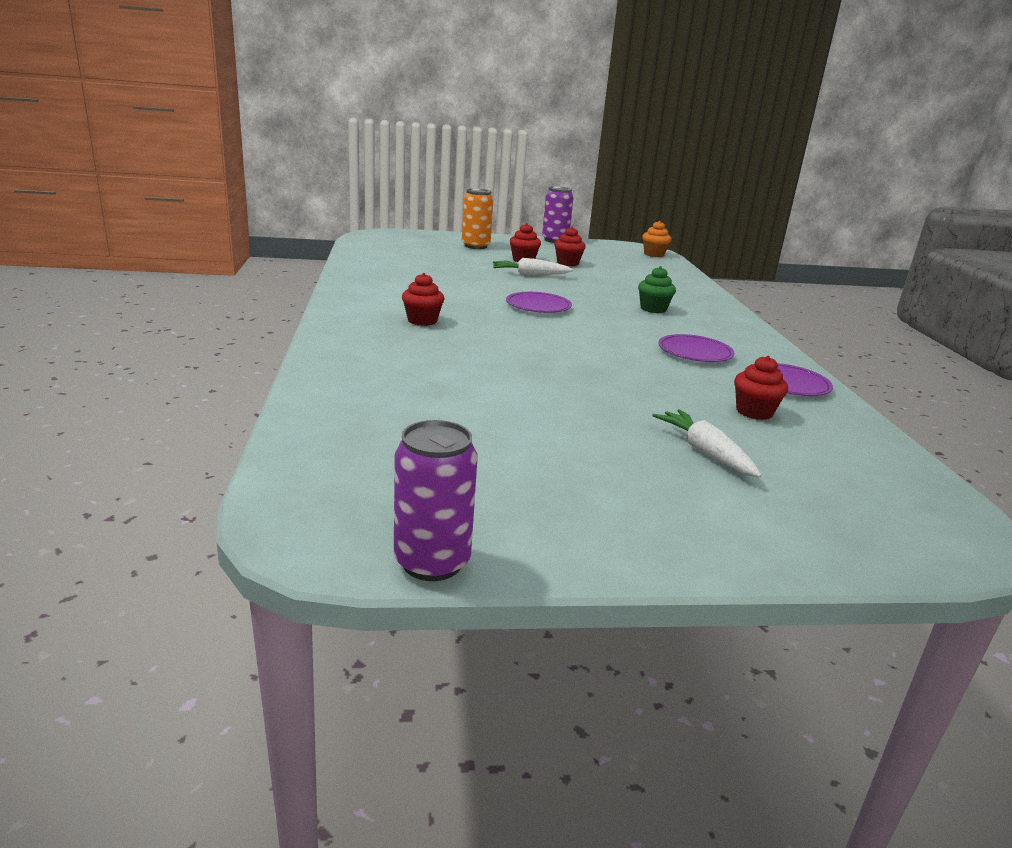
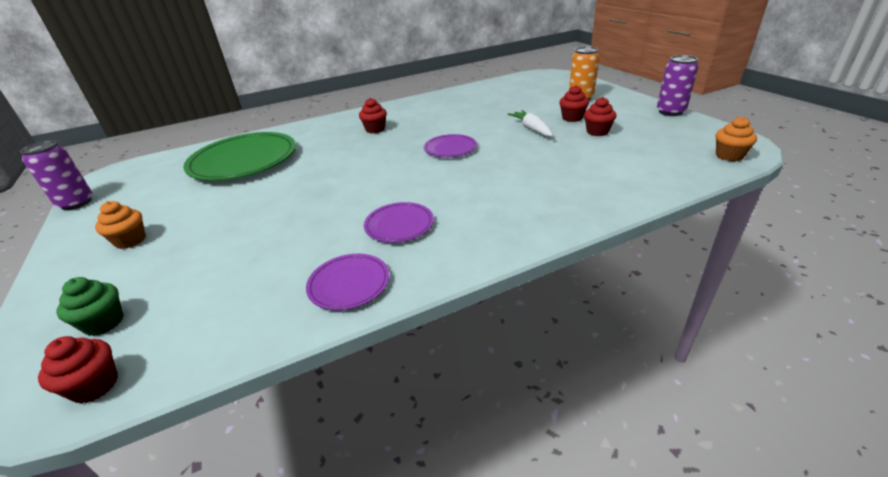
camera: 75 degrees right, 10 degrees up
green cupcake [638,266,676,313] -> green cupcake moved to [56,277,124,336]
white carrot [652,409,762,477] -> none
red cupcake [734,356,788,420] -> red cupcake moved to [38,336,118,404]
none -> orange cupcake [95,201,146,249]
none -> green plate [183,132,296,181]

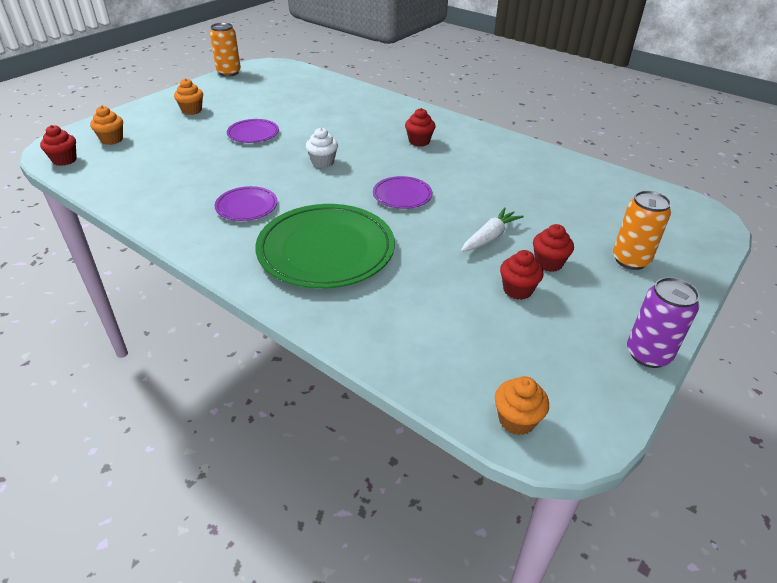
camera: 60 degrees right, 5 degrees up
purple can [20,140,92,210] -> orange can [210,23,241,77]
green cupcake [56,277,124,336] -> orange cupcake [90,106,123,145]
green plate [183,132,296,181] -> green plate moved to [255,204,395,289]
purple plate [306,254,389,310] -> purple plate moved to [227,119,279,143]
none -> white cupcake [306,128,338,168]

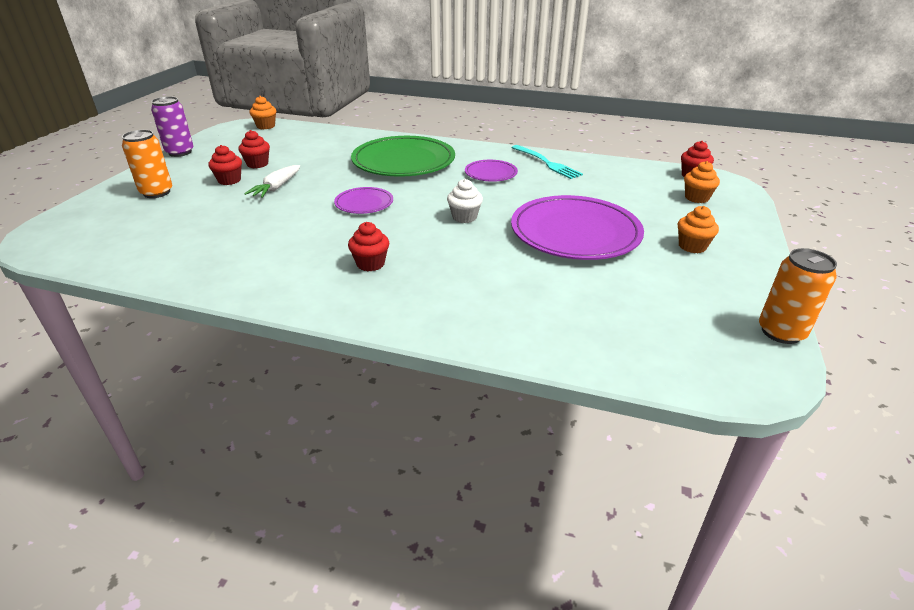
camera: 160 degrees right, 5 degrees down
purple plate [227,119,279,143] -> purple plate [511,195,644,260], size x2.03
none -> turquoise fork [511,145,583,179]

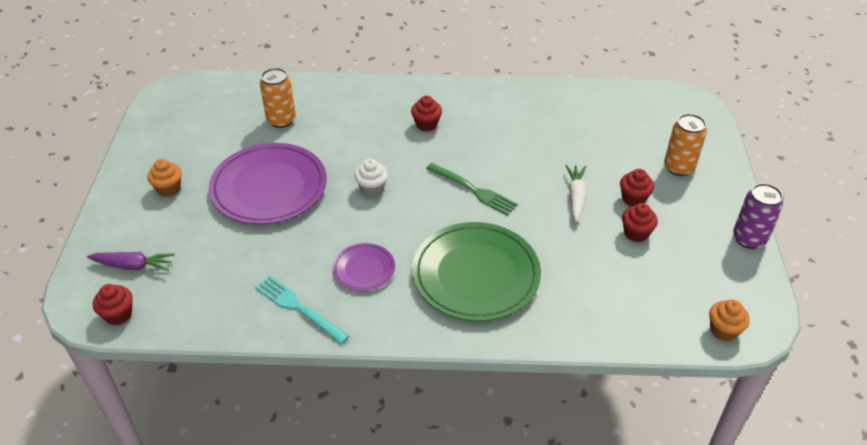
camera: 165 degrees right, 10 degrees up
purple plate [334,187,393,214] -> green fork [426,163,518,216]
orange cupcake [684,161,720,203] -> purple carrot [87,252,175,271]
orange can [759,248,837,344] -> orange can moved to [260,68,296,128]

